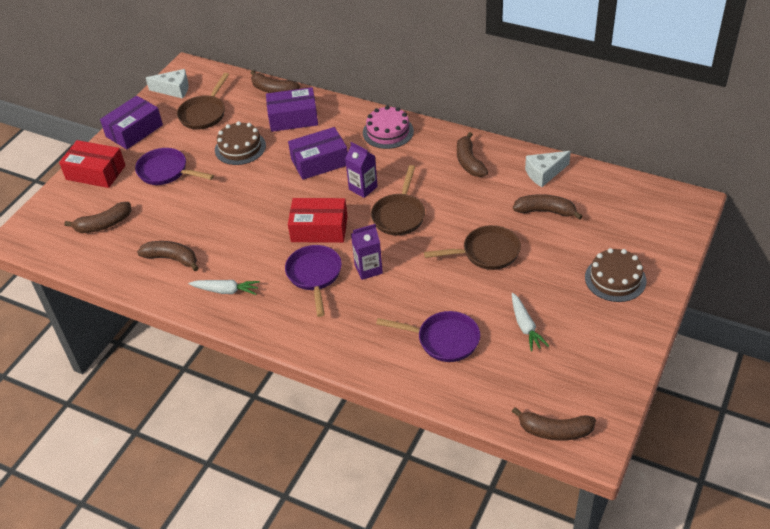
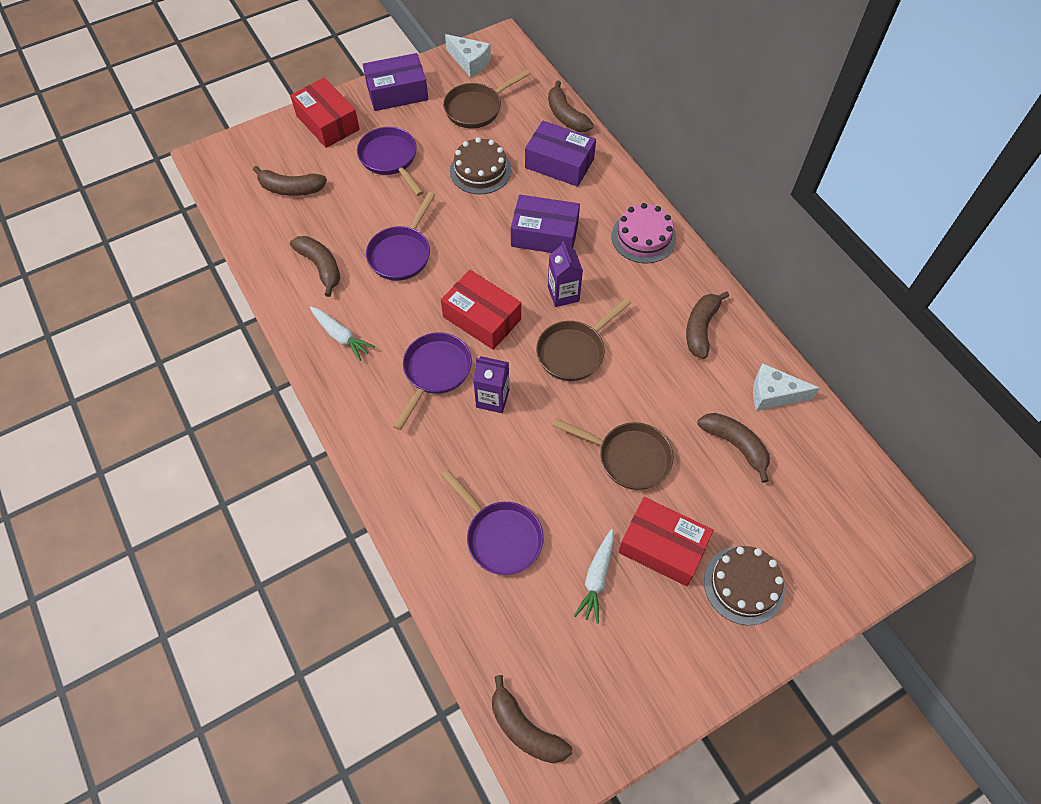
camera: 30 degrees right, 15 degrees up
none -> purple pan [366,192,435,281]
none -> red box [618,497,714,586]

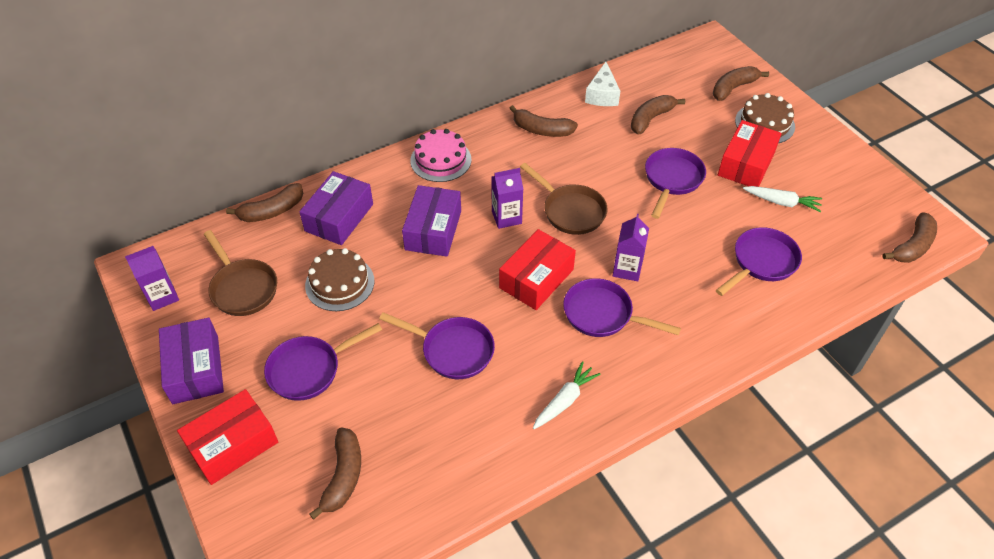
camera: 90 degrees left, 10 degrees down
brown banana [290,236,340,297] -> brown banana moved to [713,66,769,101]
white cheese [445,34,491,77] -> purple carton [125,246,179,311]
brown pan [553,418,673,490] -> purple pan [645,148,706,219]

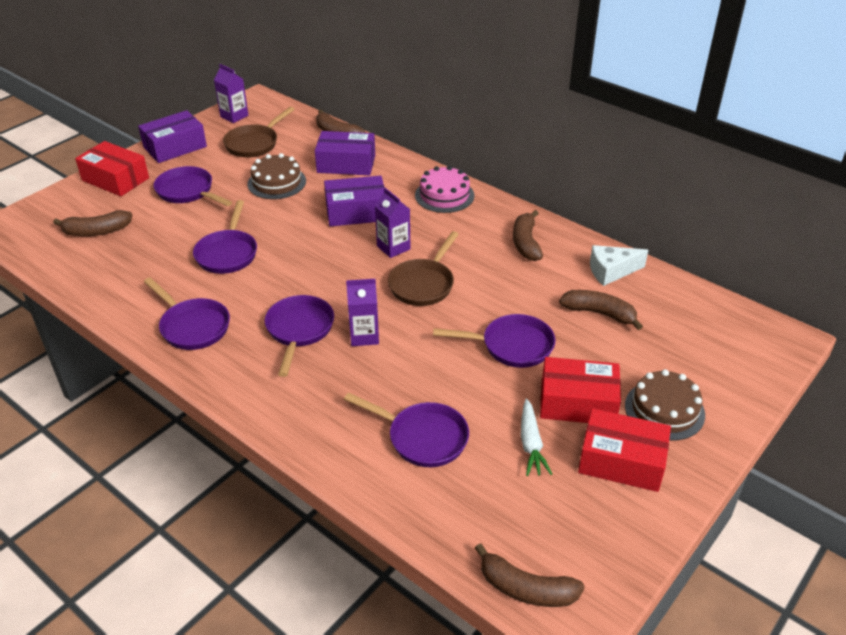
camera: 70 degrees right, 10 degrees down
red box [499,229,576,310] -> red box moved to [578,408,671,492]
white carrot [533,361,601,429] -> purple pan [144,277,230,350]
brown banana [713,66,769,101] -> none

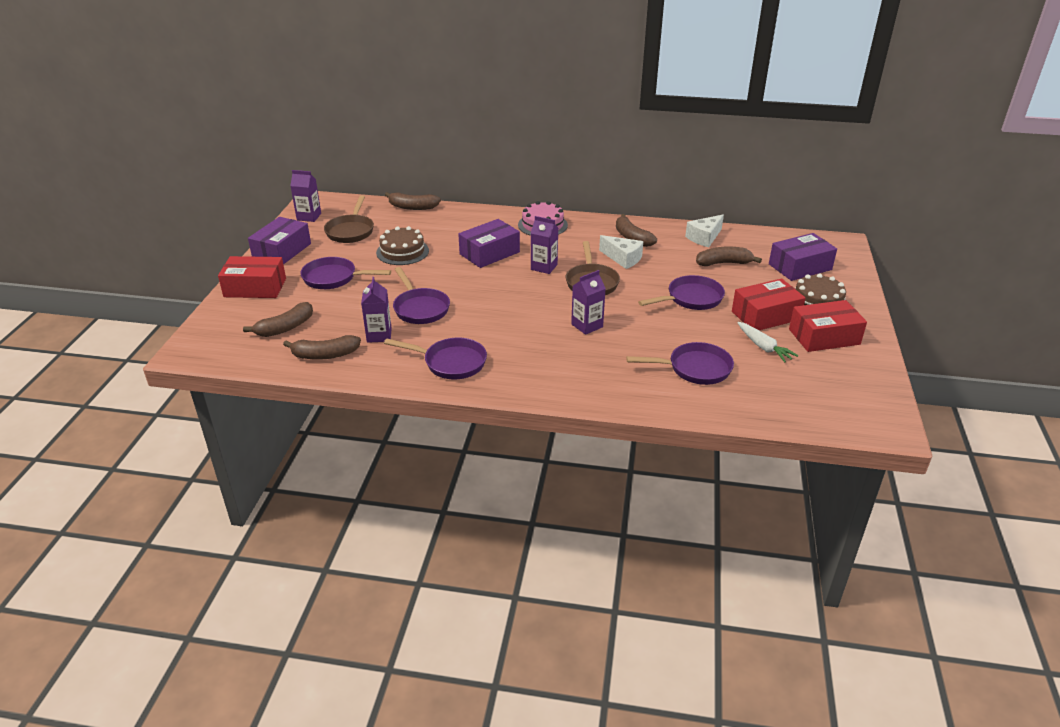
camera: 30 degrees left, 5 degrees down
purple pan [265,295,334,377] -> none
purple box [315,131,375,175] -> purple box moved to [769,233,837,281]
brown banana [475,543,585,607] -> brown banana moved to [283,335,361,360]
none -> purple carton [361,277,392,343]
none -> white cheese [599,235,643,269]

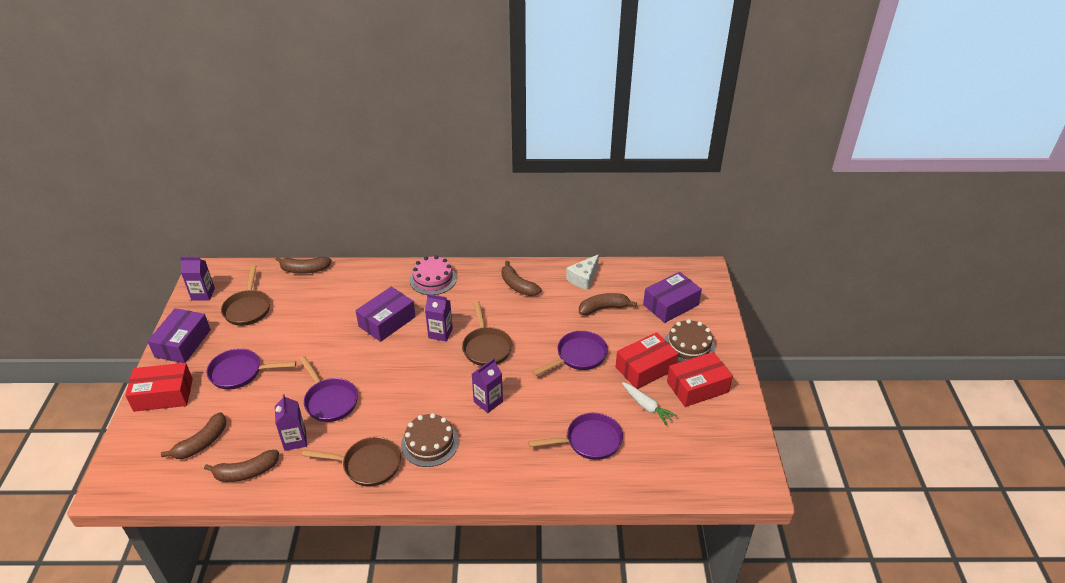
camera: 10 degrees left, 5 degrees up
brown cake [376,226,429,265] -> brown cake moved to [401,413,459,467]
purple pan [384,338,487,379] -> brown pan [302,437,401,486]
white cheese [599,235,643,269] -> none

